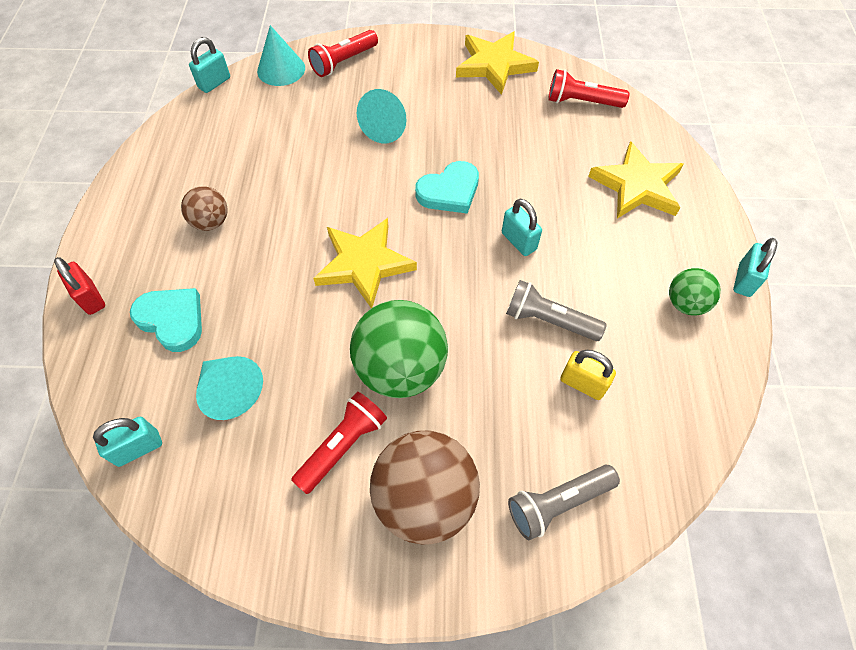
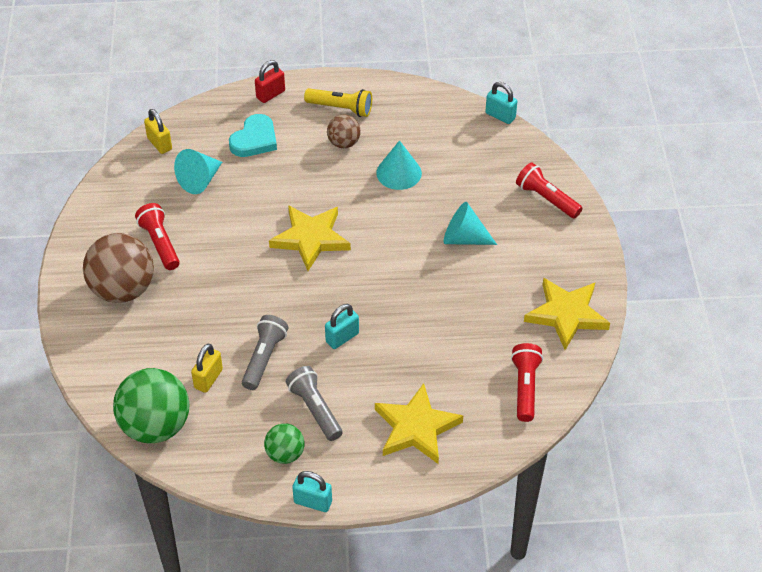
camera: 85 degrees right, 10 degrees down
turquoise padlock [93,417,162,467] -> yellow padlock [144,109,172,154]
turquoise cone [257,25,305,86] -> turquoise cone moved to [376,140,422,190]
red flashlight [291,392,387,494] -> red flashlight turned 150 degrees counterclockwise [135,203,180,270]
green ball [350,300,448,398] -> green ball moved to [113,368,189,444]
turquoise heart [415,161,479,214] -> none
grey flashlight [508,465,620,540] -> grey flashlight moved to [286,366,343,441]
none -> yellow flashlight [304,88,372,117]

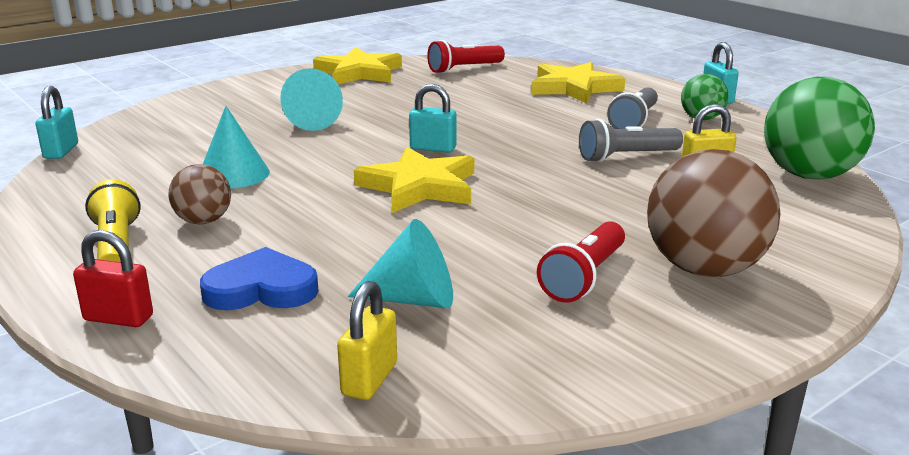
camera: 125 degrees left, 25 degrees down
turquoise heart [229,114,277,157] -> blue heart [200,247,319,310]
turquoise padlock [325,304,359,349] -> turquoise padlock moved to [409,84,456,153]
red flashlight [516,162,582,219] -> none

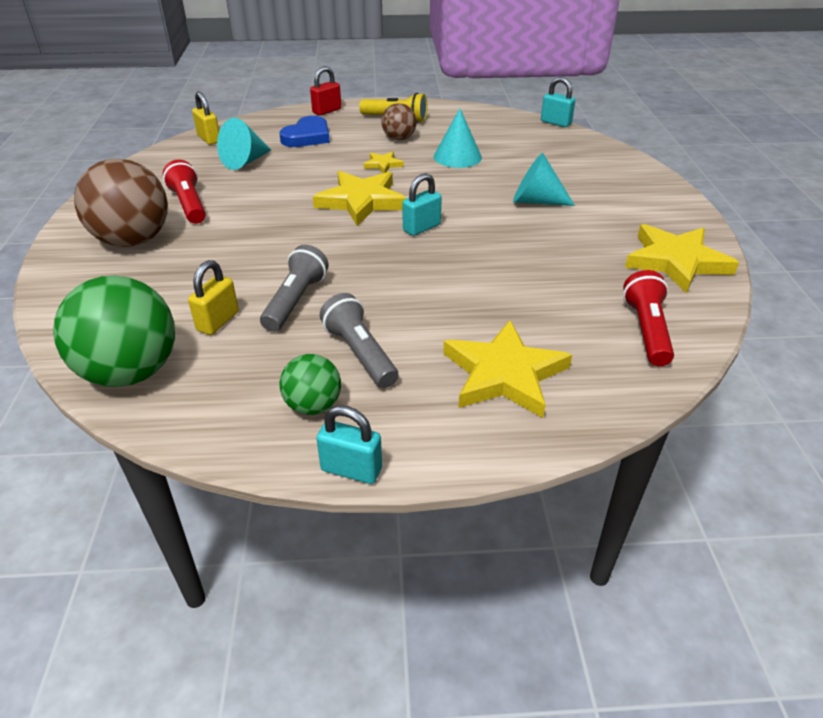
camera: 125 degrees right, 15 degrees up
none -> yellow star [364,152,404,173]

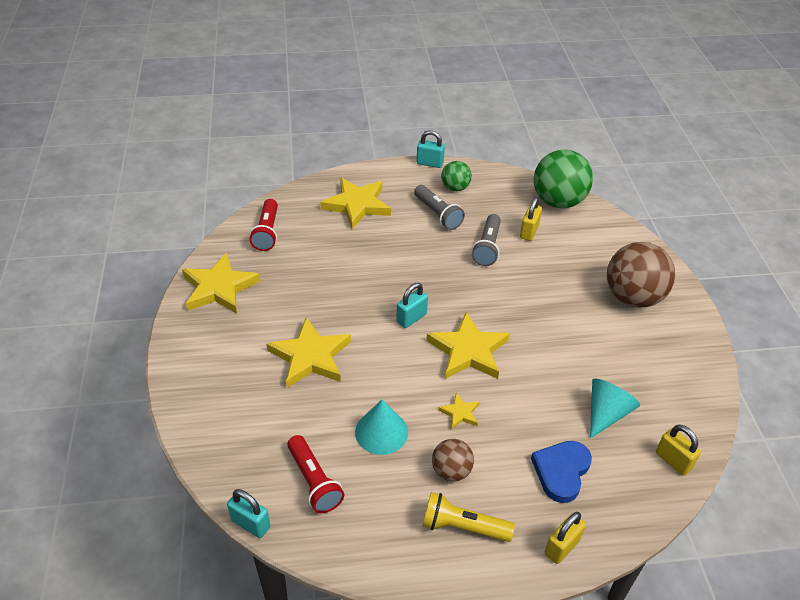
camera: 175 degrees right, 5 degrees up
red flashlight [163,160,206,224] -> red flashlight moved to [287,435,344,513]
red padlock [310,66,341,115] -> yellow padlock [545,512,586,564]
turquoise cone [513,153,575,206] -> yellow star [267,317,351,388]

